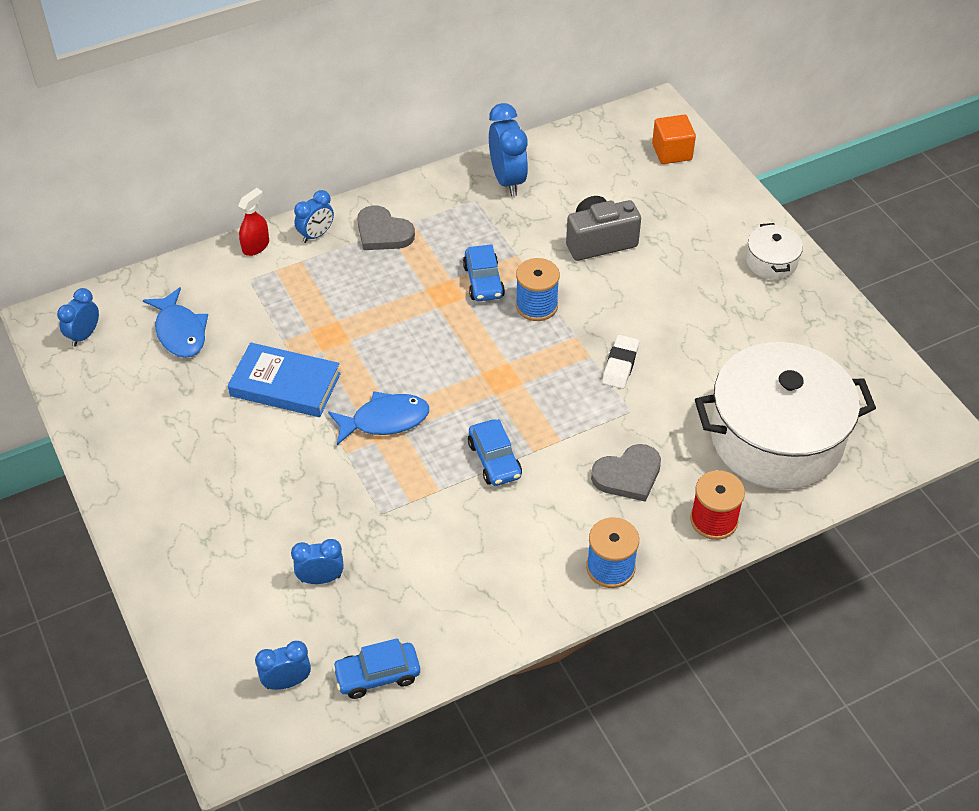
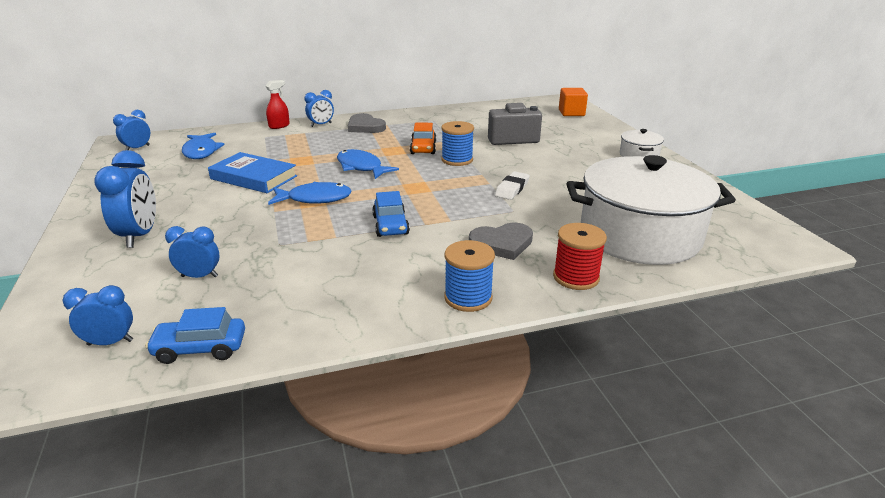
camera: 10 degrees right, 20 degrees down
blue car [463,244,505,301] -> orange car [410,123,436,154]
blue clock [489,103,528,196] -> blue clock moved to [95,150,156,248]
none -> blue fish [337,149,399,179]

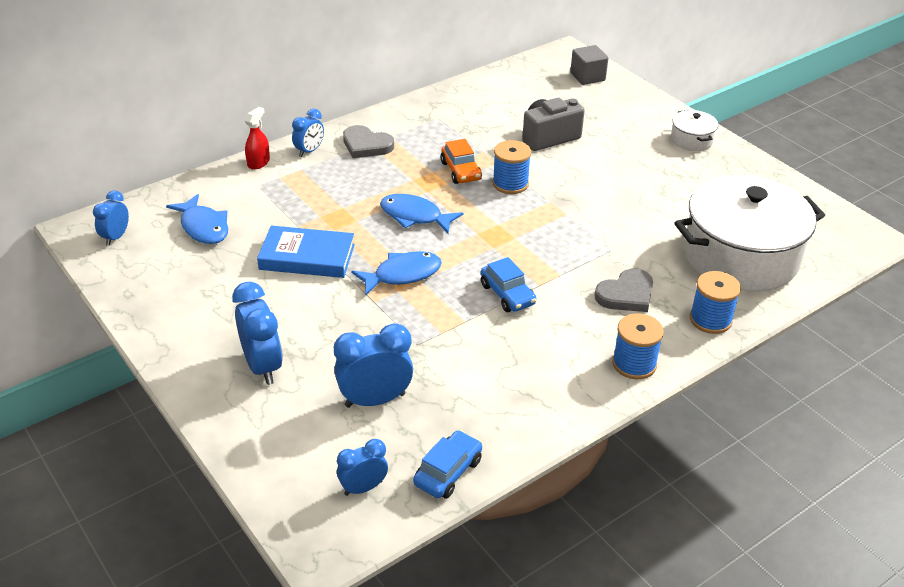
camera: 20 degrees left, 10 degrees up
blue car [145,307,245,364] -> blue car turned 150 degrees clockwise [413,430,482,499]
blue clock [165,226,220,278] -> blue clock [334,323,413,408], size x1.64
white eraser [495,171,530,200] -> none
red spool [553,223,607,290] -> blue spool [690,271,741,334]
orange cube [559,88,588,116] -> grey cube [570,45,608,85]

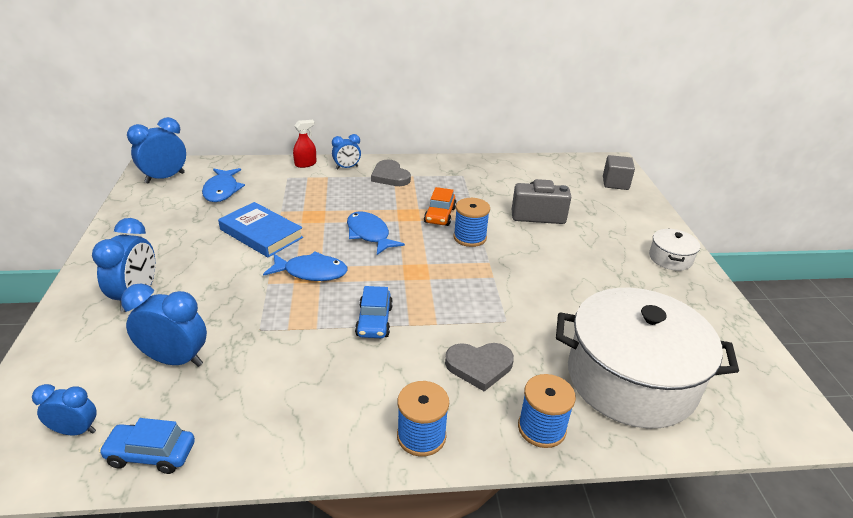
camera: 30 degrees right, 5 degrees down
blue clock [93,191,129,246] -> blue clock [127,117,186,184], size x1.64
blue car [413,430,482,499] -> blue car turned 150 degrees counterclockwise [99,418,195,474]

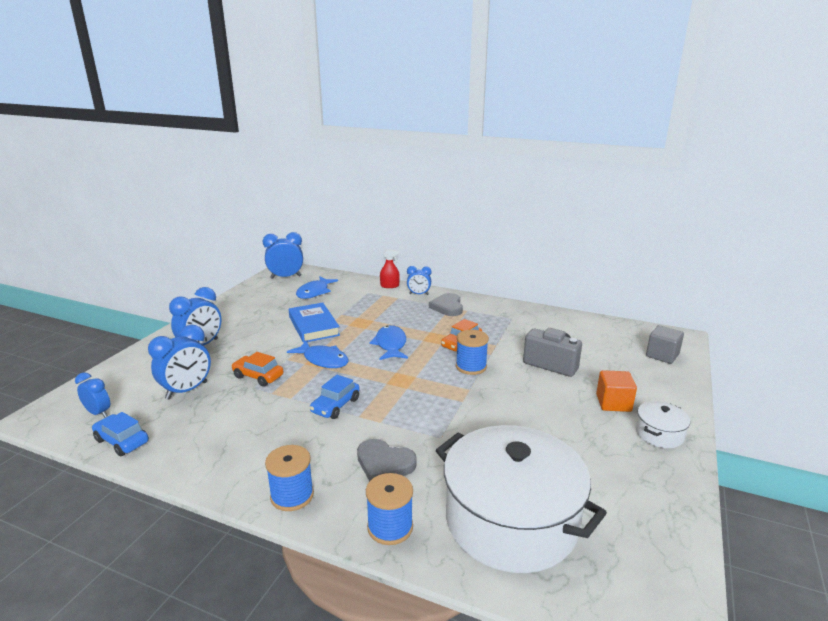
camera: 30 degrees right, 10 degrees down
blue clock [121,283,207,367] -> blue clock turned 90 degrees clockwise [148,325,211,399]
none -> orange car [231,352,283,387]
none -> orange cube [596,370,637,412]

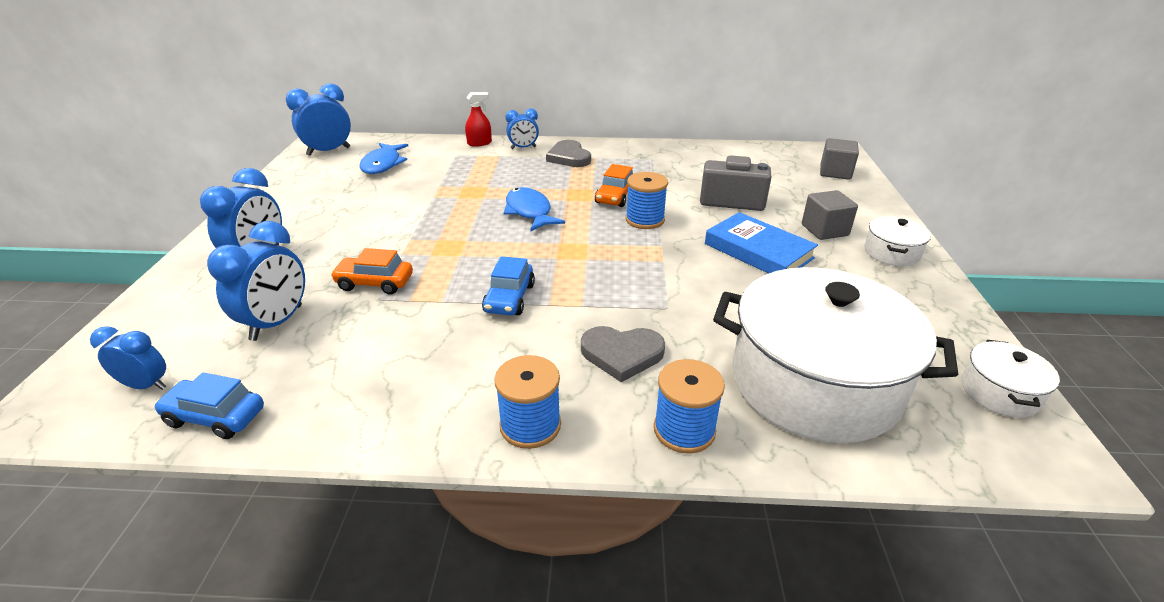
camera: 20 degrees left, 10 degrees up
blue fish [287,341,348,368] -> none
blue book [289,303,340,343] -> blue book moved to [705,212,818,274]
orange cube [596,370,637,412] -> grey cube [802,190,858,240]
none -> white pot [961,340,1060,418]

